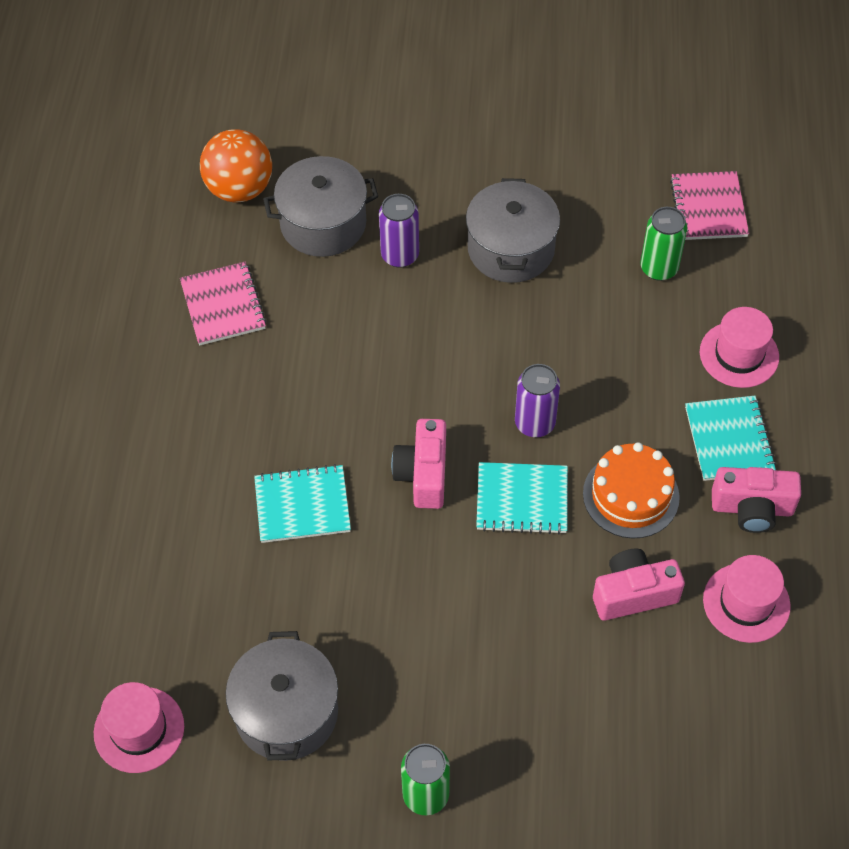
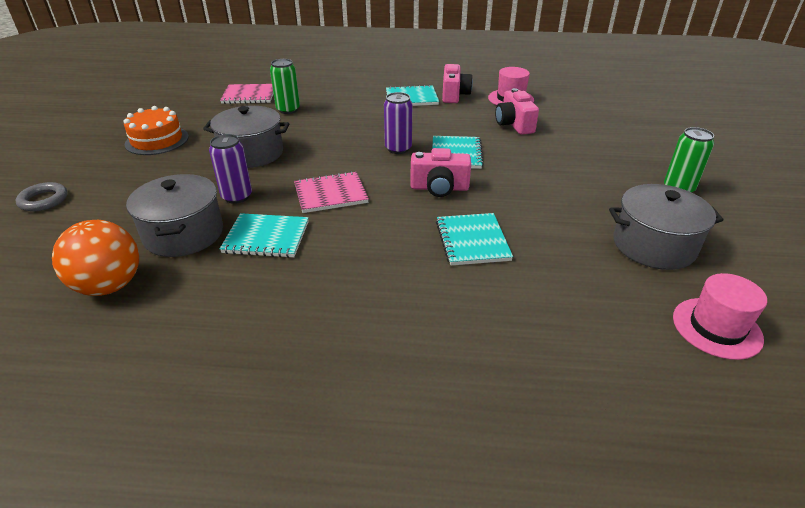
camera: 90 degrees left, 20 degrees down
pink notebook [180,261,267,345] -> pink notebook moved to [294,171,369,213]
orange cake [583,442,680,539] -> orange cake moved to [123,106,189,155]
pink hat [700,307,779,388] -> none
none -> grey ring [16,182,67,211]
none -> turquoise notebook [220,213,309,258]

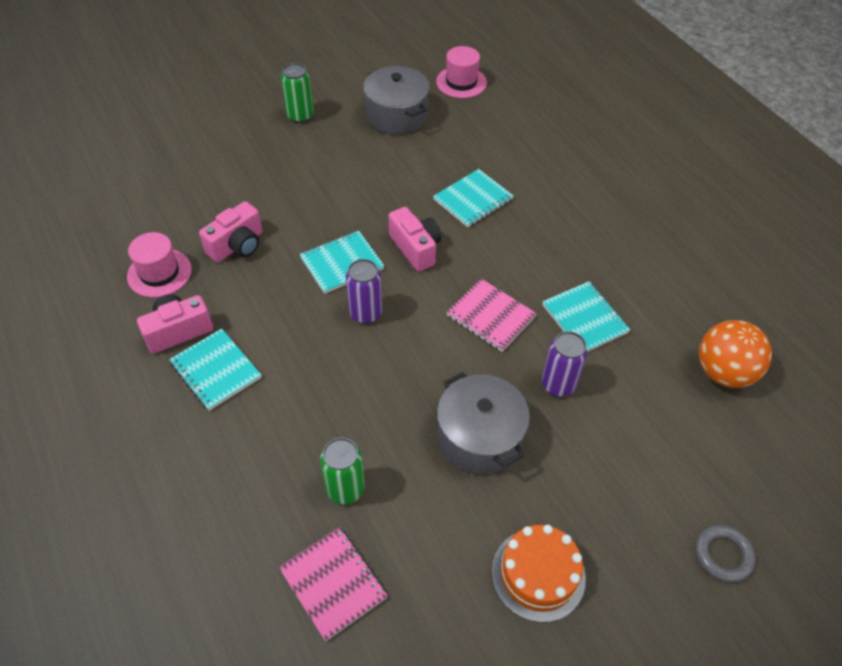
camera: 125 degrees left, 15 degrees up
grey pot [126,174,223,257] -> none

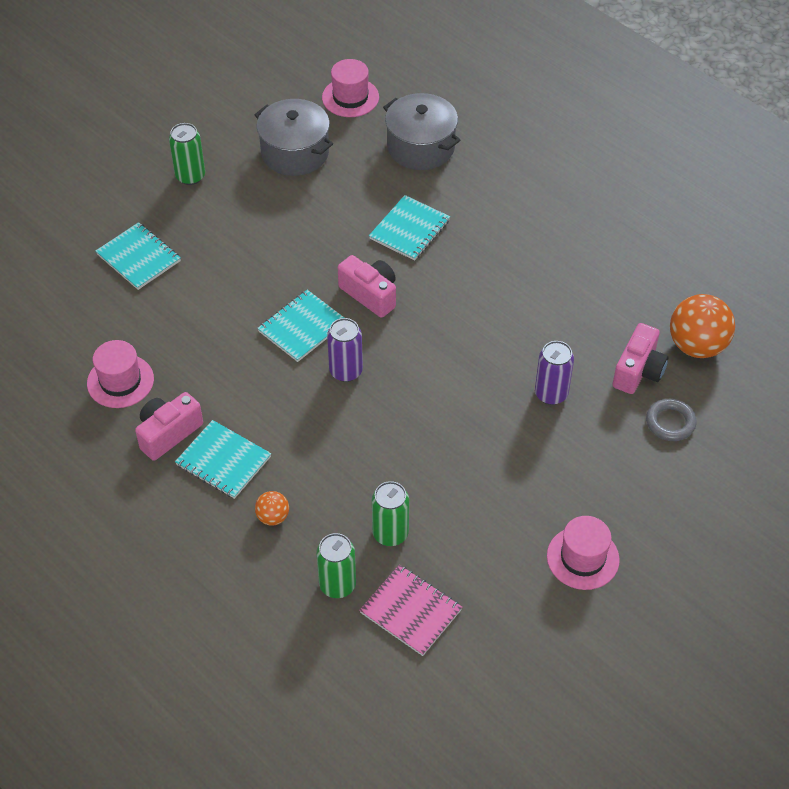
camera: 15 degrees left, 0 degrees up
pink camera [199,201,262,262] -> pink camera moved to [613,323,668,394]
grey pot [437,372,530,474] -> grey pot moved to [383,93,460,170]
pink notebook [446,279,537,352] -> none
orange cake [492,525,586,623] -> pink hat [547,516,620,590]
turquoise notebook [542,281,631,351] -> turquoise notebook moved to [96,222,181,290]
grey ring [696,525,756,583] -> grey ring moved to [646,399,696,441]
none -> orange ball [255,491,289,526]
none -> green can [316,533,356,598]

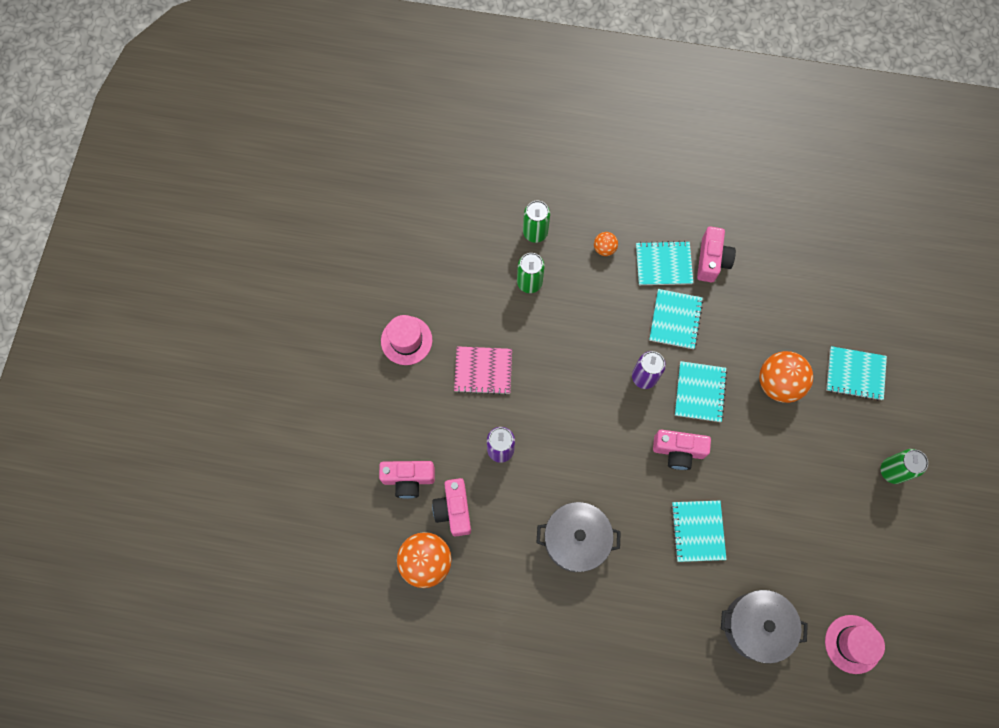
camera: 145 degrees right, 20 degrees up
pink hat [87,340,154,408] -> none
grey pot [255,99,333,176] -> grey pot moved to [536,502,621,572]
pink notebook [359,565,462,656] -> pink notebook moved to [454,346,512,395]
grey ring [646,399,696,441] -> pink camera [379,461,435,499]
none -> turquoise notebook [649,289,703,349]
none -> orange ball [759,351,813,403]

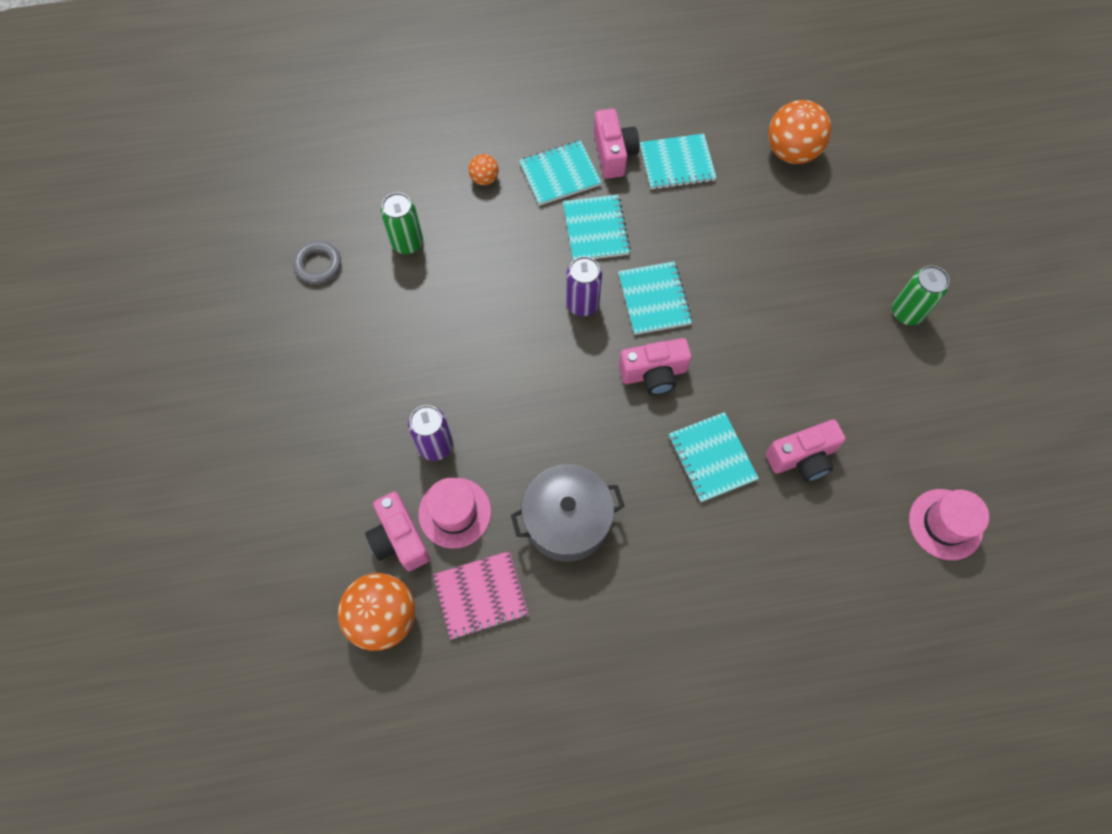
camera: 20 degrees left, 5 degrees down
pink camera [379,461,435,499] -> pink camera moved to [766,419,845,482]
pink hat [381,315,432,365] -> pink hat moved to [418,478,491,548]
pink notebook [454,346,512,395] -> pink notebook moved to [433,551,529,640]
green can [523,200,550,243] -> none
grey pot [721,590,808,664] -> none
orange ball [759,351,813,403] -> orange ball moved to [768,100,831,164]
turquoise notebook [826,346,887,401] -> turquoise notebook moved to [640,133,716,190]
none -> grey ring [293,241,341,284]

